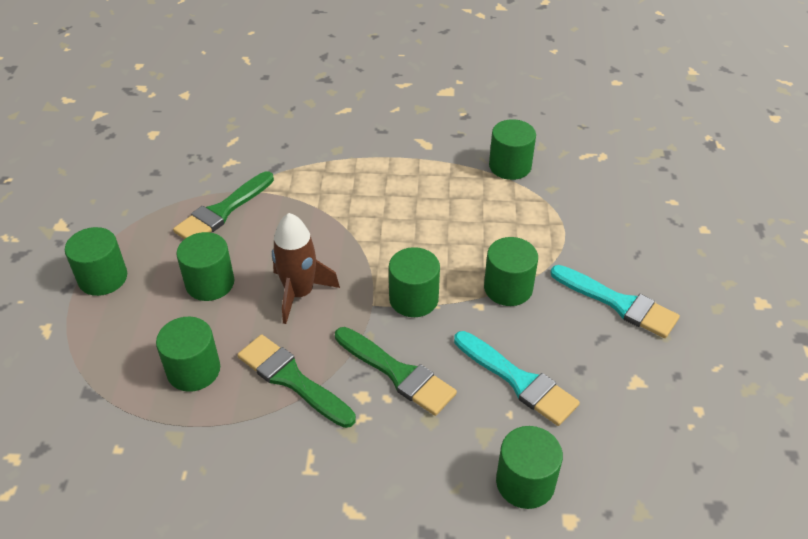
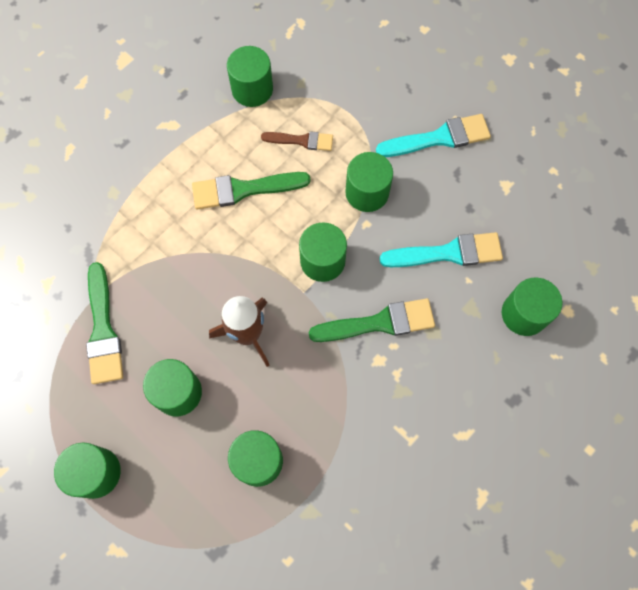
camera: 50 degrees left, 25 degrees up
green brush [237,335,356,428] -> green brush moved to [192,172,311,209]
none -> brown brush [261,131,333,151]

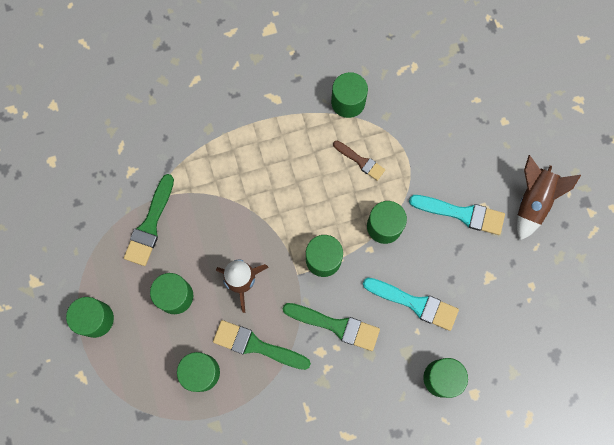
camera: 30 degrees right, 5 degrees up
green brush [192,172,311,209] -> green brush moved to [213,320,311,370]
none -> brown rocket [517,155,581,240]

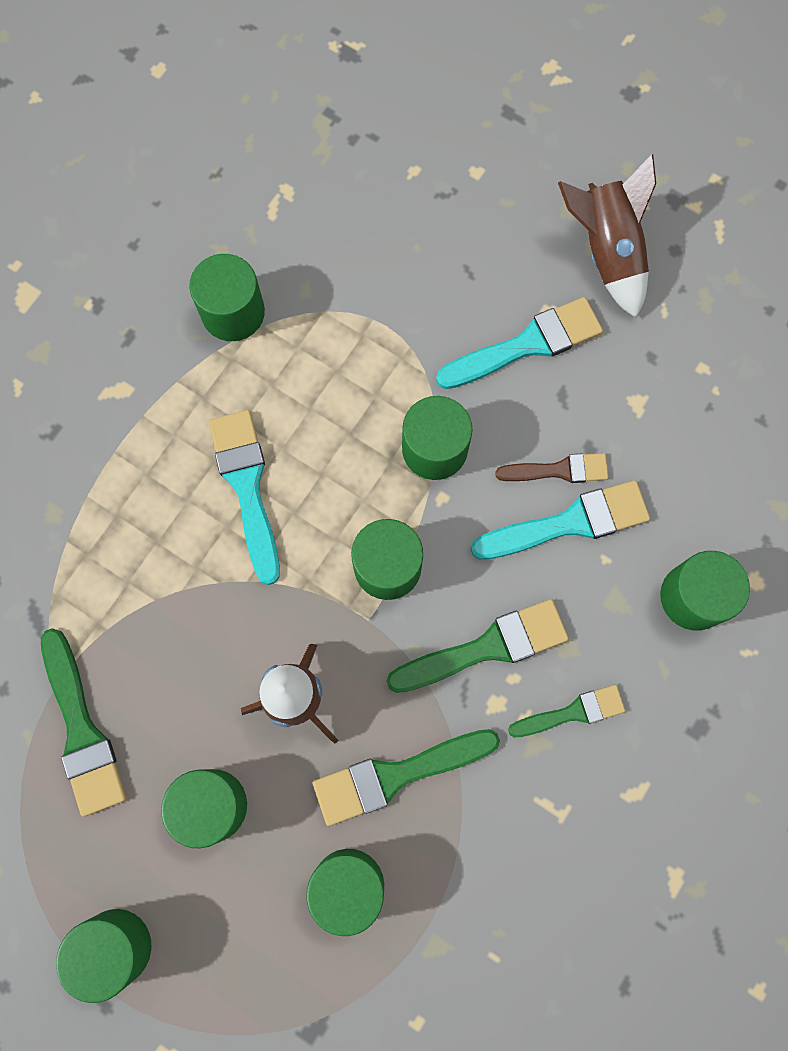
camera: 40 degrees left, 0 degrees up
brown brush [333,141,385,181] -> brown brush moved to [495,453,609,483]
none -> turquoise brush [209,410,280,585]
none -> green brush [508,685,625,737]

